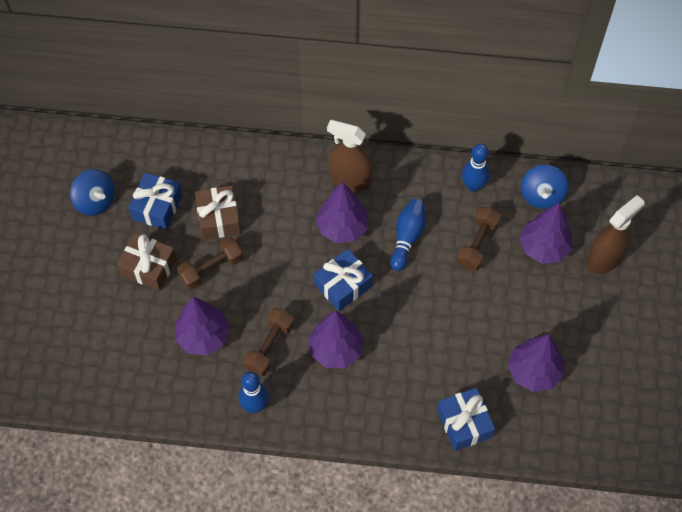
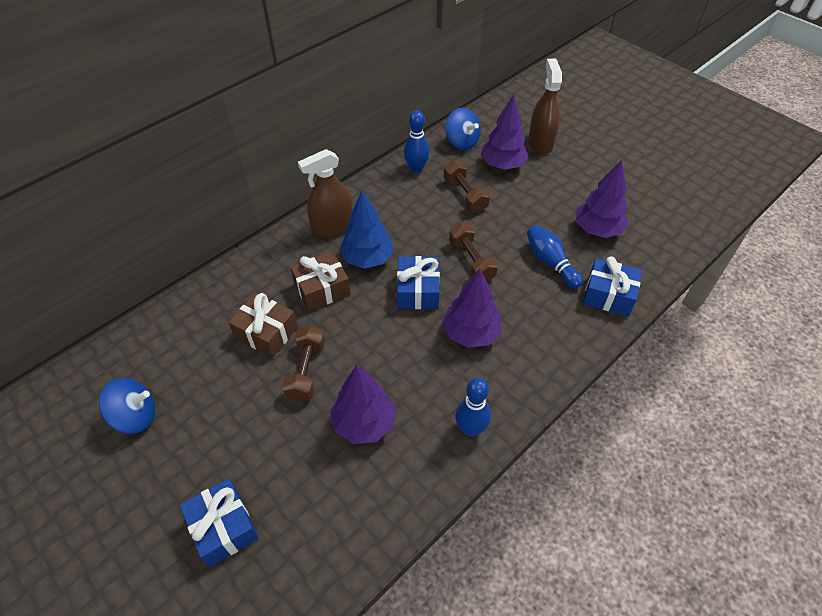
camera: 50 degrees left, 10 degrees down
brown gift [117,233,177,291] -> brown gift moved to [290,251,351,311]
blue gift [128,173,183,230] -> blue gift moved to [180,478,259,567]
brown dumbbell [243,308,294,376] -> brown dumbbell moved to [449,222,498,282]
purple tree [316,182,368,243] -> blue tree [339,190,394,269]
blue bowling pin [390,199,426,271] -> blue bowling pin moved to [527,225,583,289]

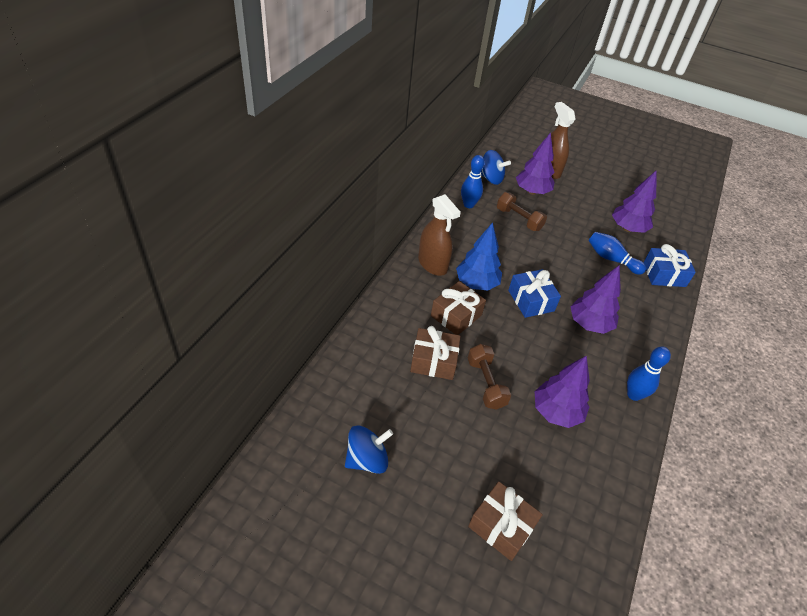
camera: 25 degrees left, 5 degrees down
blue gift [180,478,259,567] -> brown gift [468,482,543,561]
brown spray bottle [298,149,353,238] -> brown spray bottle turned 75 degrees counterclockwise [418,194,461,276]
brown dumbbell [449,222,498,282] -> none

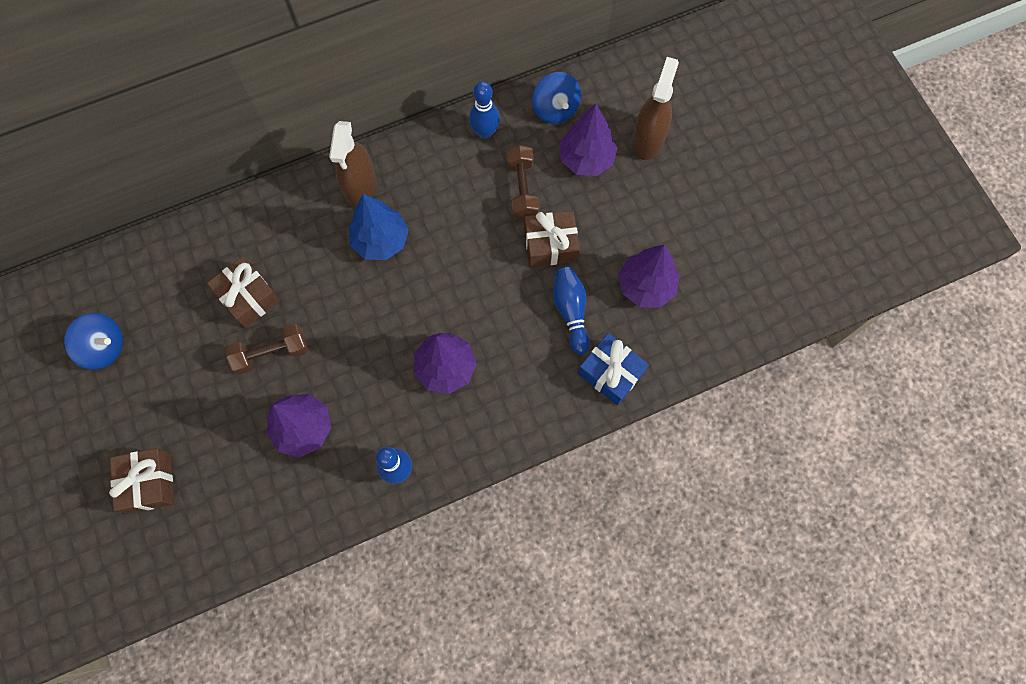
camera: 45 degrees right, 25 degrees up
brown gift [431,281,486,335] -> brown gift moved to [524,211,580,267]
brown dumbbell [468,344,511,410] -> brown dumbbell turned 45 degrees clockwise [226,324,308,375]
blue gift [508,269,561,318] -> none

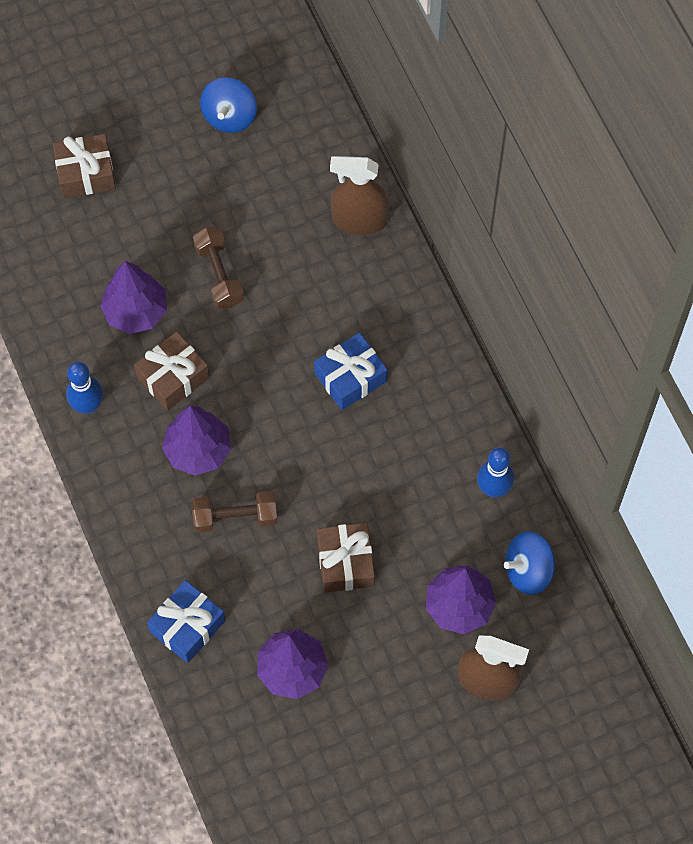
camera: 90 degrees right, 5 degrees down
brown gift [207,256,280,328] -> brown gift moved to [134,332,210,411]
brown spray bottle [329,121,376,208] -> brown spray bottle moved to [330,156,389,235]
blue tree [349,194,409,260] -> blue gift [314,333,387,410]
brown dumbbell [507,145,539,219] -> brown dumbbell moved to [192,491,277,533]
blue bowling pin [553,267,590,355] -> none

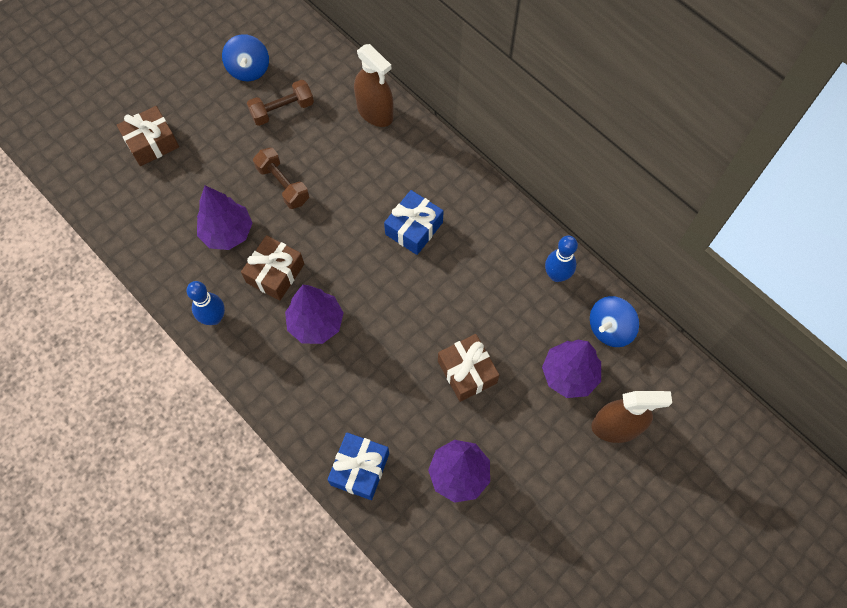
camera: 20 degrees left, 0 degrees up
brown dumbbell [192,491,277,533] -> brown dumbbell moved to [247,80,314,126]
brown spray bottle [330,156,389,235] -> brown spray bottle turned 120 degrees counterclockwise [354,44,393,127]

